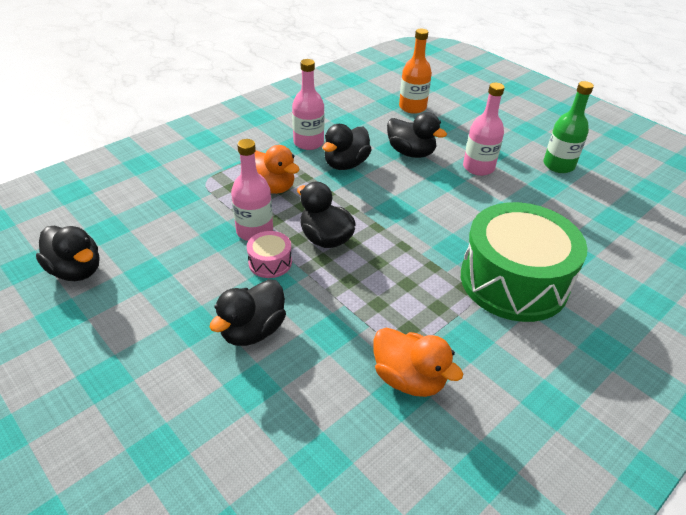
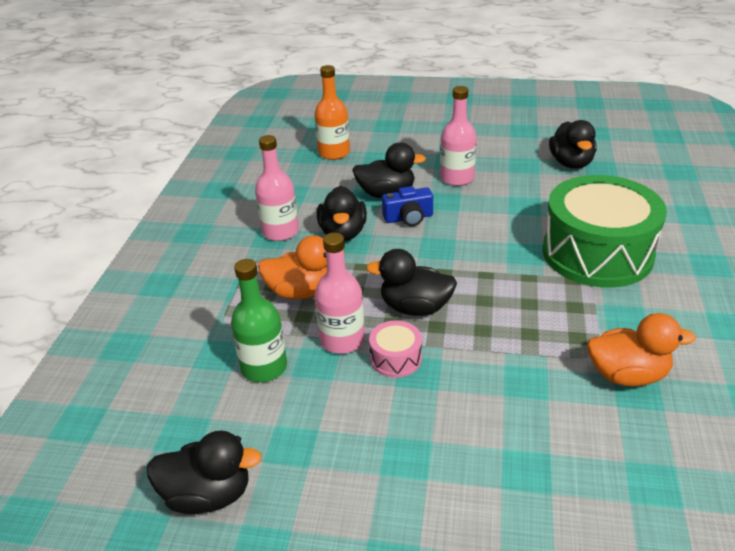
camera: 35 degrees left, 5 degrees down
black duck [209,279,286,346] -> black duck moved to [549,120,597,169]
green bottle [543,81,594,173] -> green bottle moved to [231,259,287,382]
none -> blue camera [382,186,433,226]

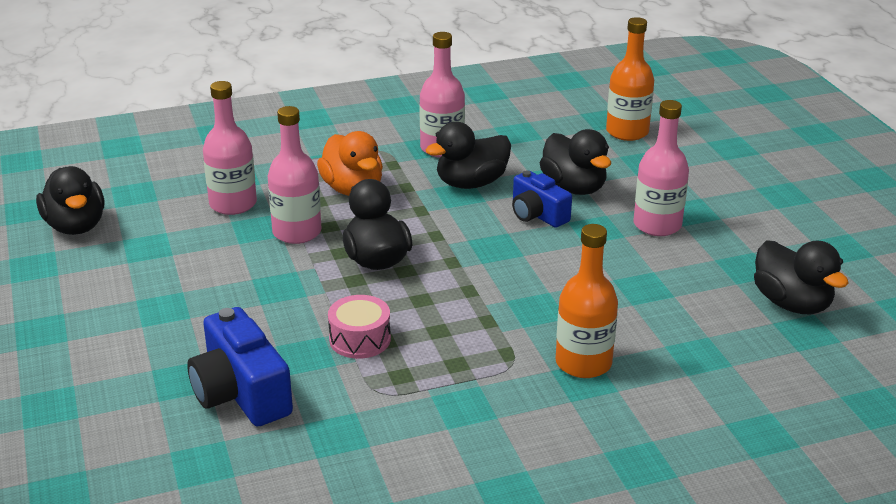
camera: 60 degrees right, 5 degrees down
green bottle [231,259,287,382] -> pink bottle [203,81,257,215]
pink drum [369,320,422,377] -> pink drum moved to [328,295,391,359]
green drum [542,175,667,288] -> orange bottle [555,224,618,378]
black duck [549,120,597,169] -> black duck turned 90 degrees counterclockwise [754,240,849,315]
orange duck [587,313,696,387] -> none
none -> blue camera [187,307,293,427]

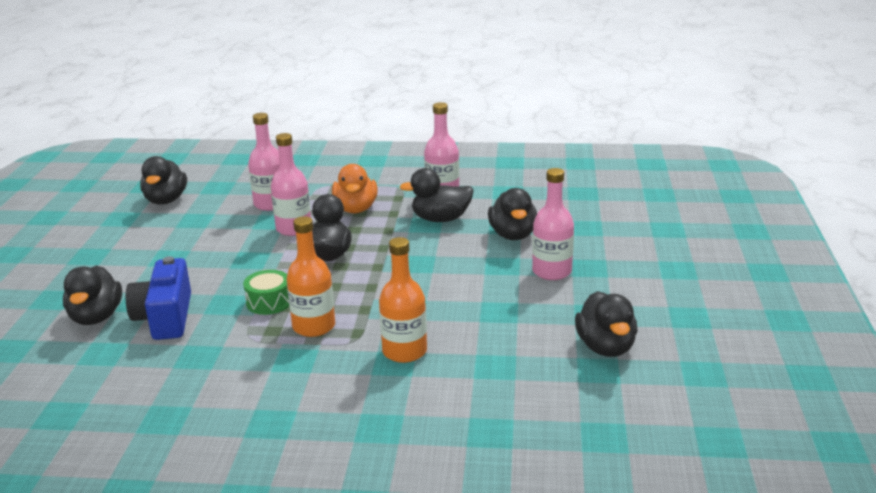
camera: 25 degrees right, 5 degrees down
pink drum [328,295,391,359] -> green drum [243,270,289,315]
blue camera [512,171,572,228] -> none
orange bottle [606,17,654,141] -> orange bottle moved to [287,216,335,337]
none -> black duck [63,265,122,325]

